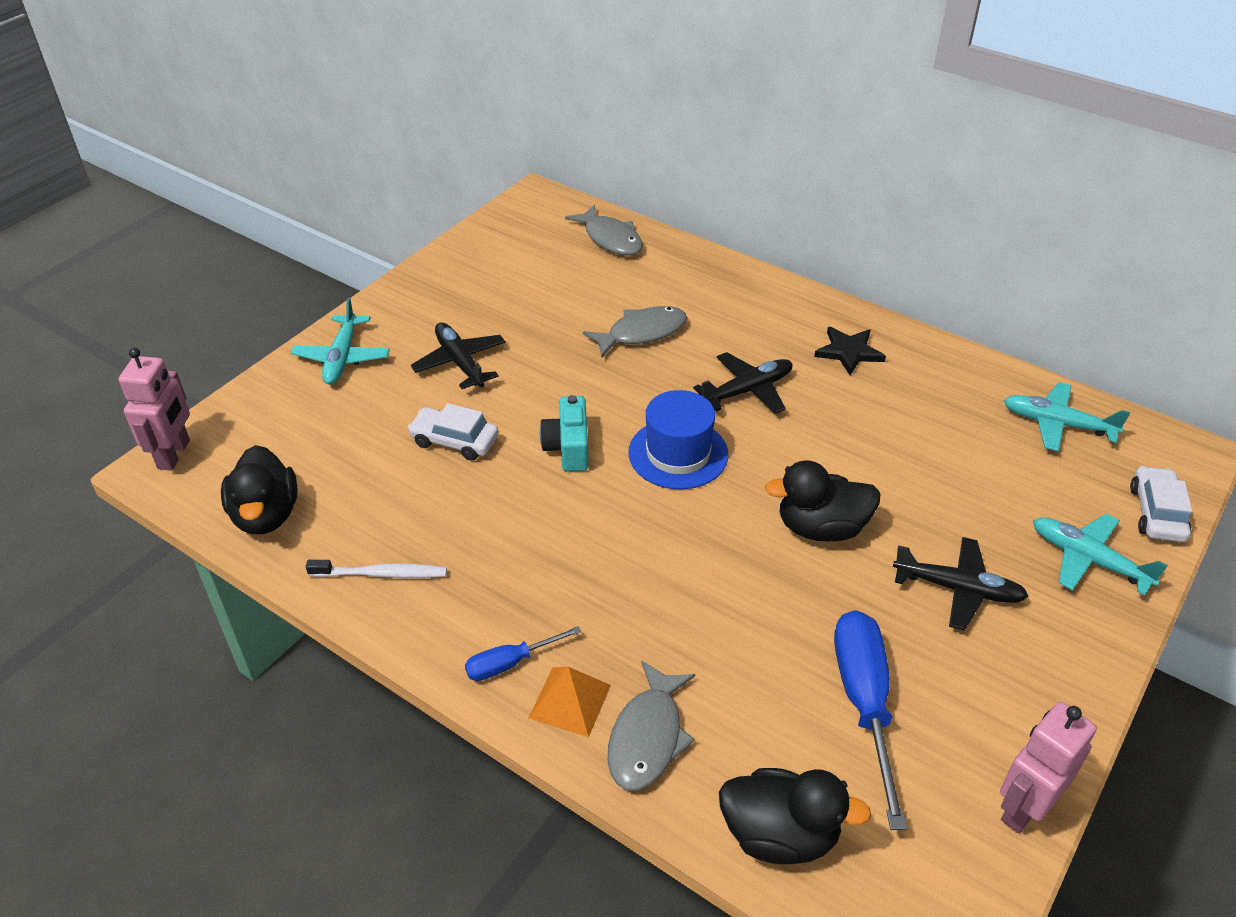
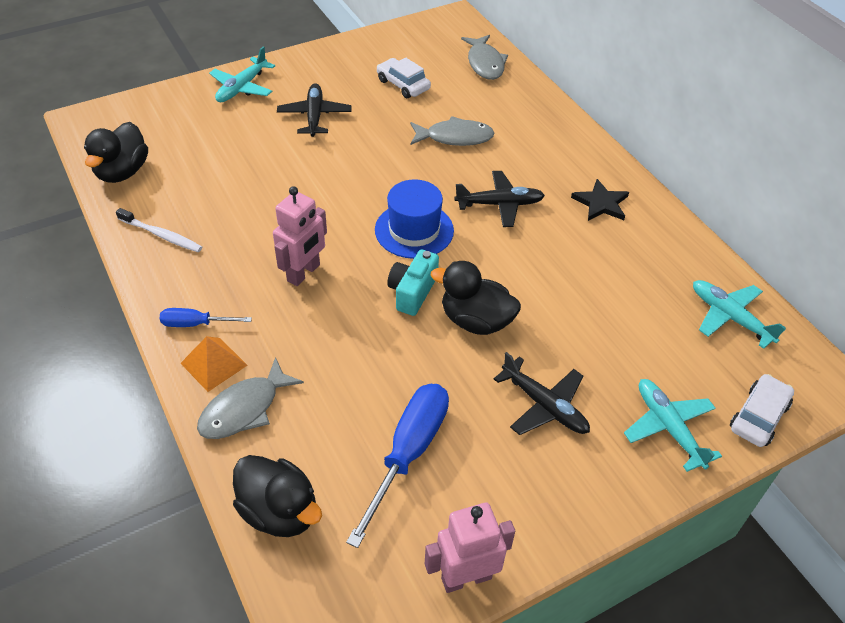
camera: 25 degrees right, 5 degrees up
pink robot [118,348,190,470] -> pink robot moved to [273,186,327,286]
white car [408,403,499,461] -> white car moved to [377,57,431,98]
turquoise camera [540,395,589,472] -> turquoise camera moved to [387,249,439,316]

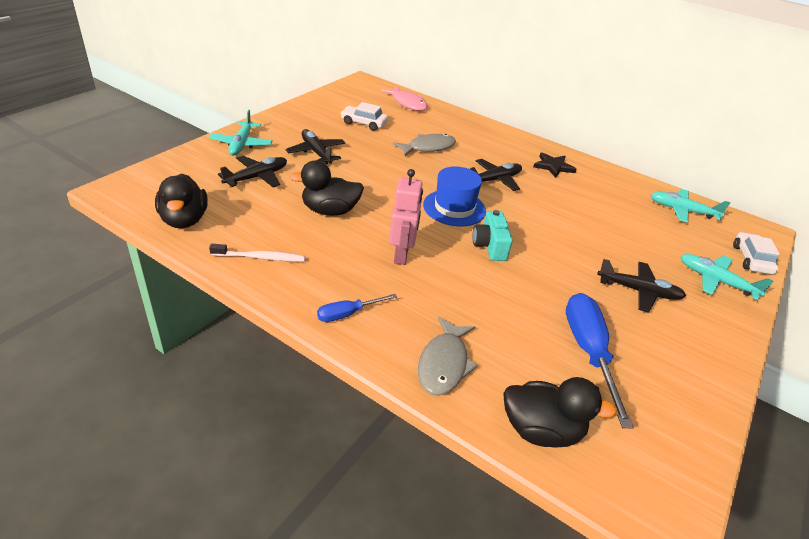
camera: 30 degrees left, 10 degrees down
orange pyramid [181,336,248,392] -> none
pink robot [425,503,515,593] -> none
black duck [430,261,521,335] -> black duck moved to [289,161,364,216]
grey fish [461,35,508,80] -> pink fish [381,86,428,111]
none -> black plane [218,156,287,187]

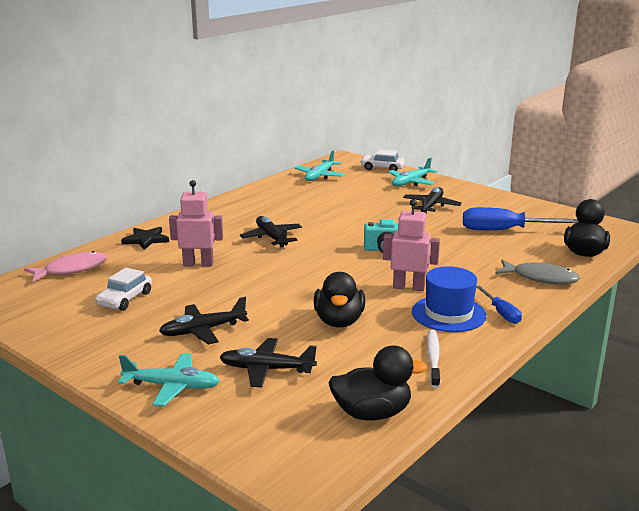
camera: 80 degrees left, 15 degrees down
black plane [218,156,287,187] -> black plane turned 45 degrees counterclockwise [220,338,317,387]
grey fish [393,134,456,156] -> pink robot [169,180,223,266]
blue hat [423,167,486,226] -> blue hat moved to [412,266,486,332]
black star [533,152,577,178] -> black star moved to [121,227,169,250]

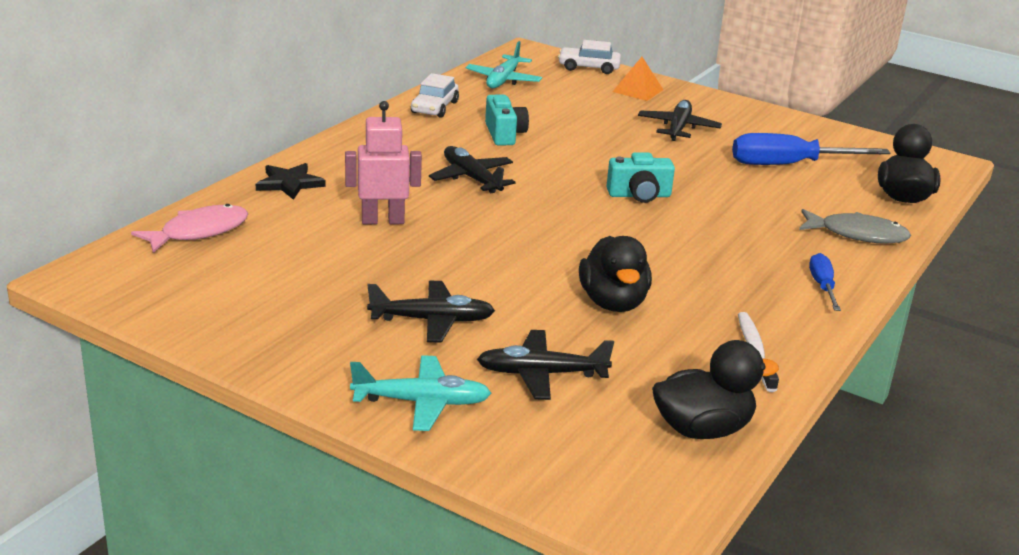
camera: 10 degrees left, 5 degrees up
white car [95,268,152,311] -> white car moved to [411,73,459,118]
black plane [159,297,249,344] -> black plane turned 150 degrees counterclockwise [367,281,495,343]
pink robot [383,199,440,291] -> none
turquoise plane [388,158,438,186] -> orange pyramid [612,57,663,101]
blue hat [412,266,486,332] -> none
blue screwdriver [476,286,522,324] -> blue screwdriver turned 150 degrees counterclockwise [809,253,841,311]
none -> turquoise camera [485,94,529,146]

